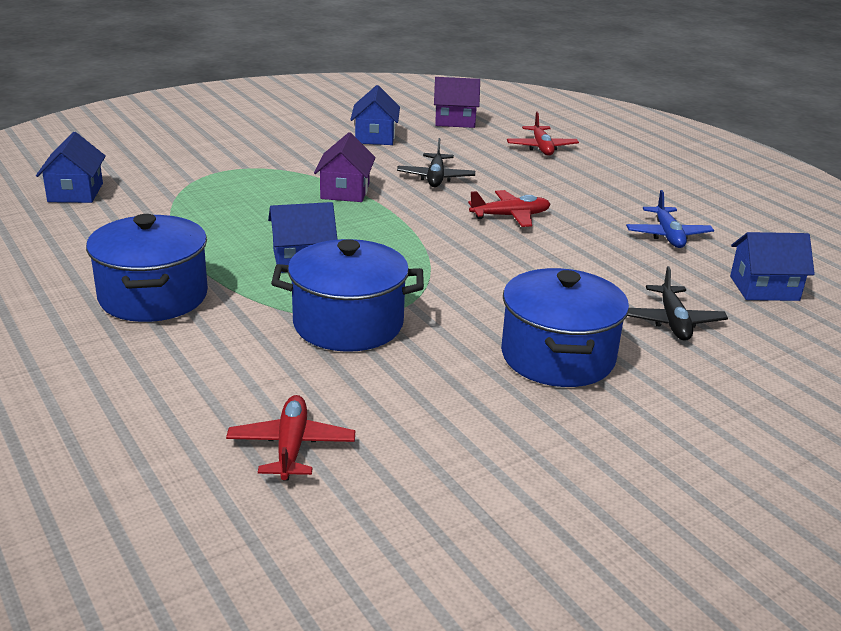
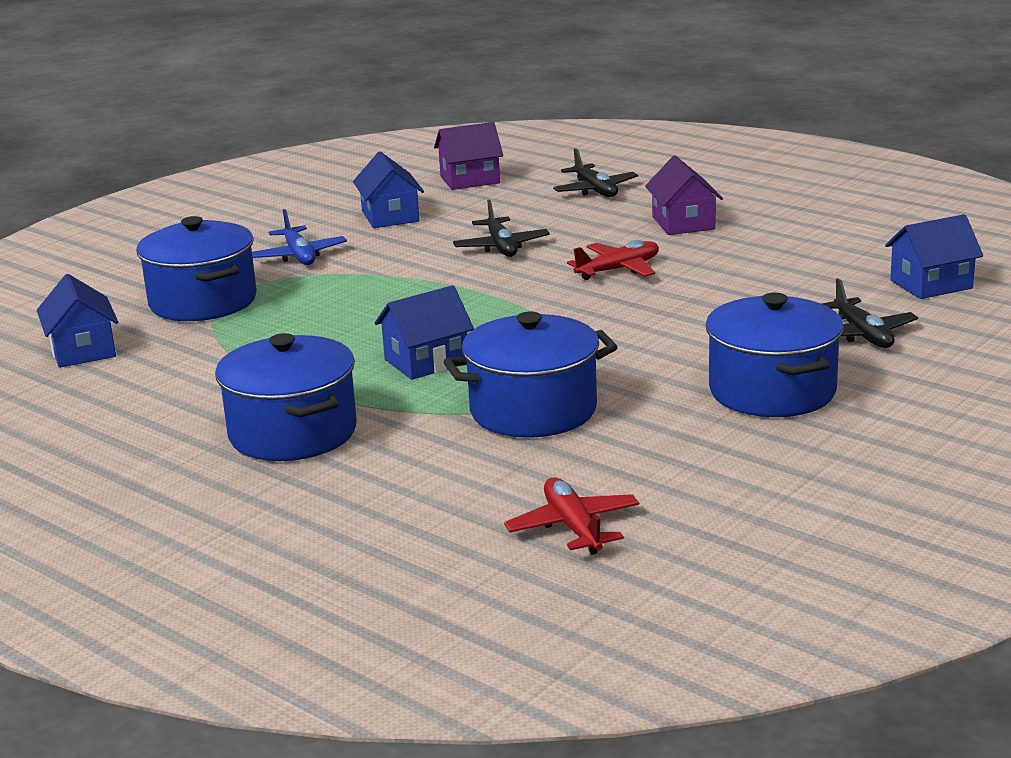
camera: 15 degrees left, 5 degrees down
purple house [314,132,376,202] -> purple house moved to [645,156,723,235]
red plane [507,111,579,156] -> black plane [553,148,638,197]
blue plane [626,190,714,248] -> blue plane moved to [252,209,347,265]
none -> blue pot [136,216,257,321]

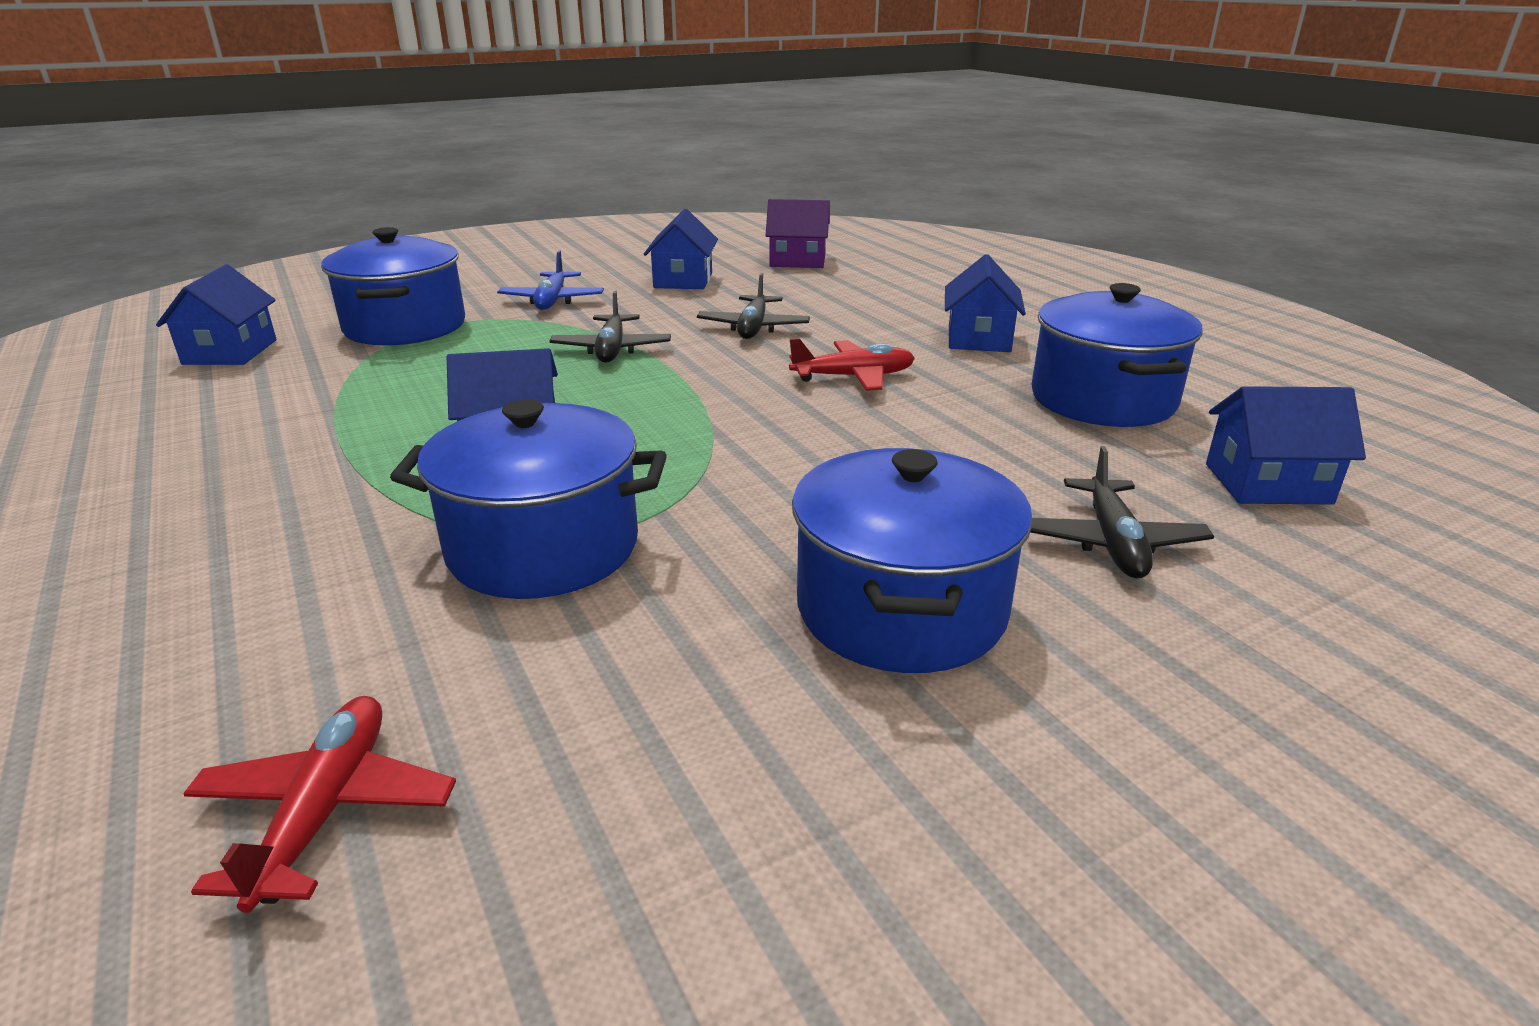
camera: 20 degrees right, 5 degrees up
blue pot [215,333,357,461] -> blue pot moved to [1031,283,1203,427]
black plane [553,148,638,197] -> black plane moved to [549,291,671,363]
purple house [645,156,723,235] -> blue house [945,254,1026,352]

